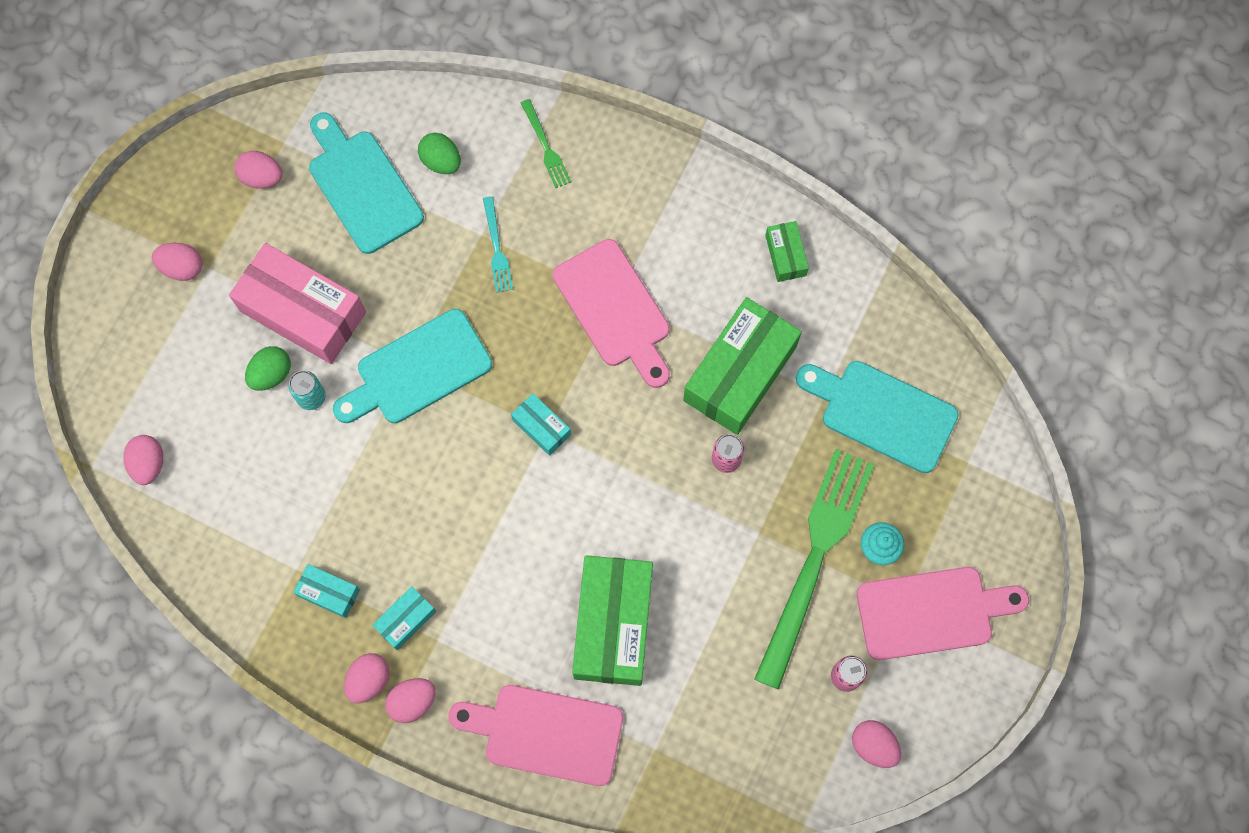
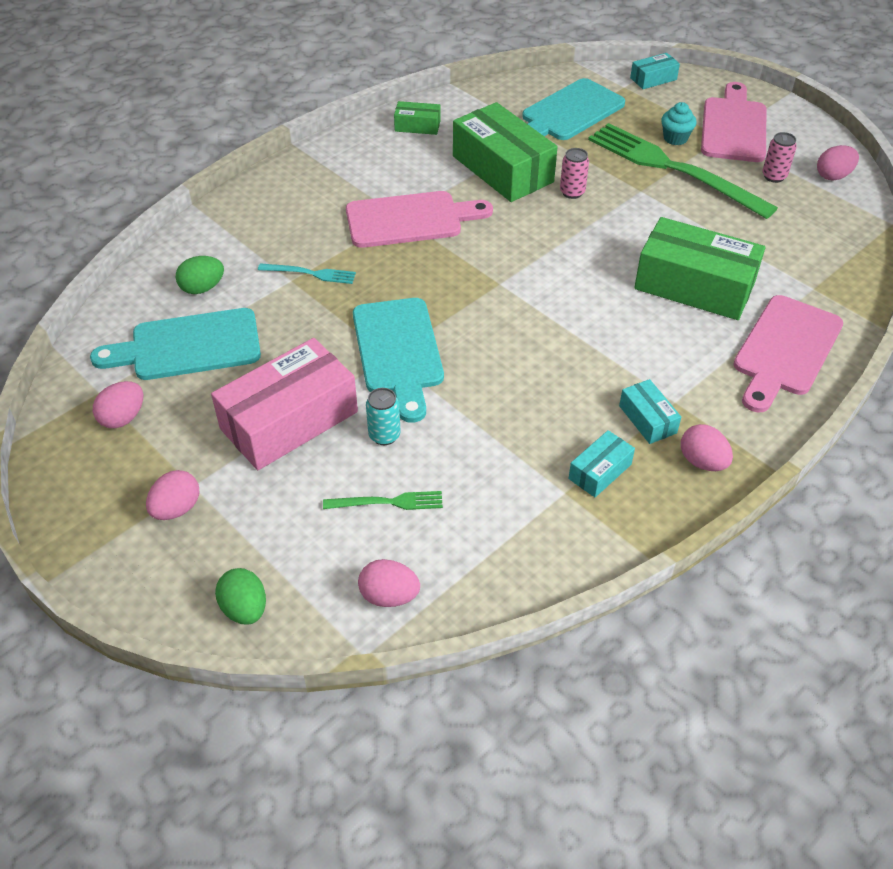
camera: 70 degrees left, 25 degrees down
green egg [245,346,291,391] -> green egg moved to [215,568,266,625]
pink egg [385,678,436,723] -> none
turquoise box [511,393,571,456] -> turquoise box moved to [630,53,680,89]
green fork [521,99,571,188] -> green fork moved to [323,491,443,510]

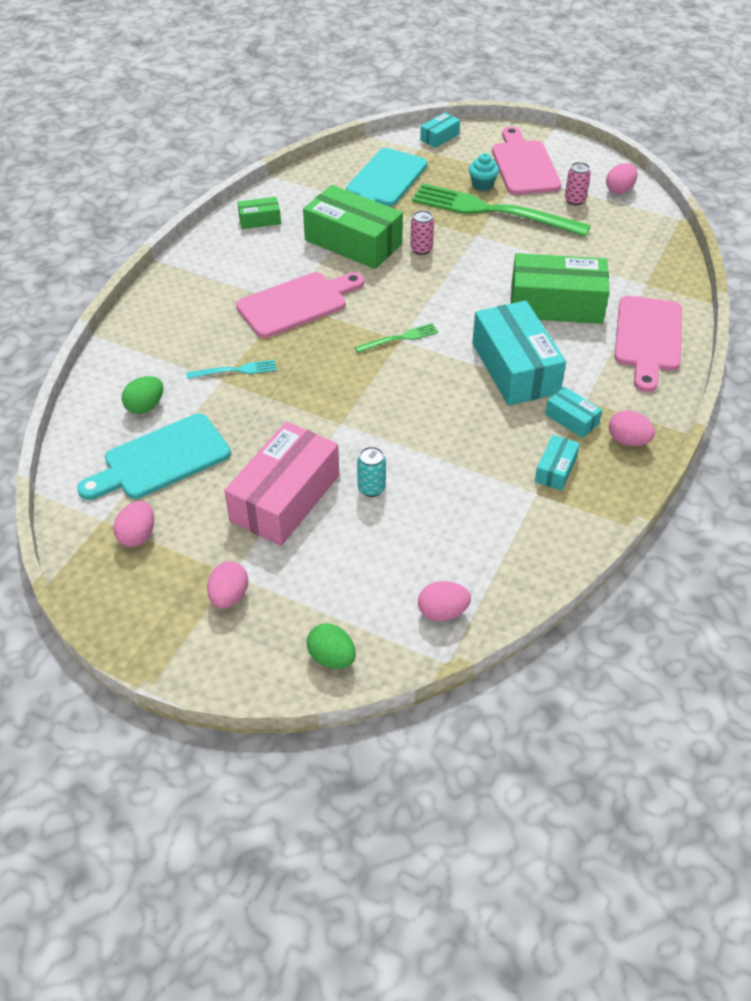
camera: 20 degrees left, 0 degrees up
green fork [323,491,443,510] -> green fork moved to [355,323,438,353]
turquoise cutting board [353,298,444,423] -> none
none -> turquoise box [472,301,566,406]

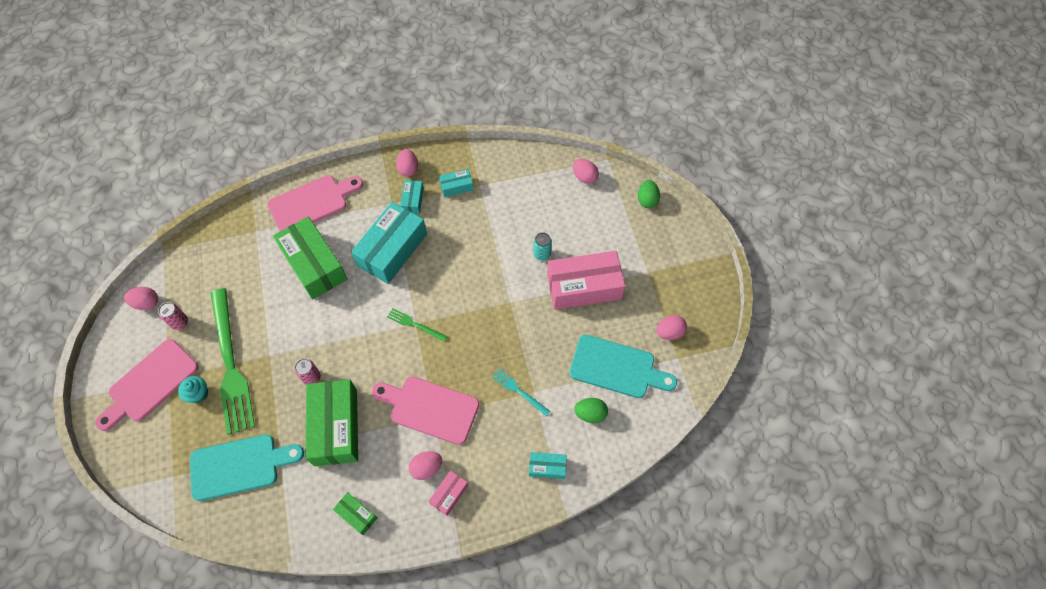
camera: 130 degrees left, 15 degrees up
pink egg [207,562,248,609] -> pink egg moved to [409,451,442,480]
turquoise box [420,112,460,148] -> turquoise box moved to [529,452,567,479]
none -> pink box [429,470,468,516]

